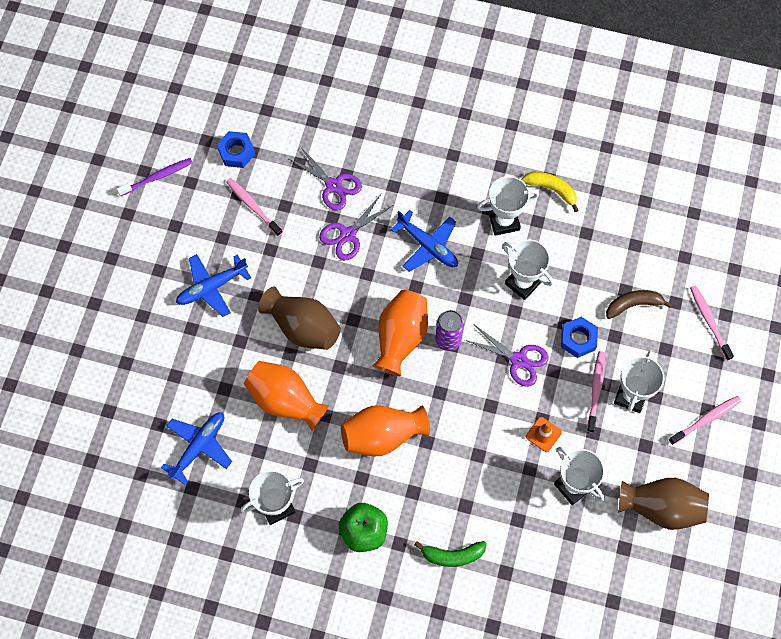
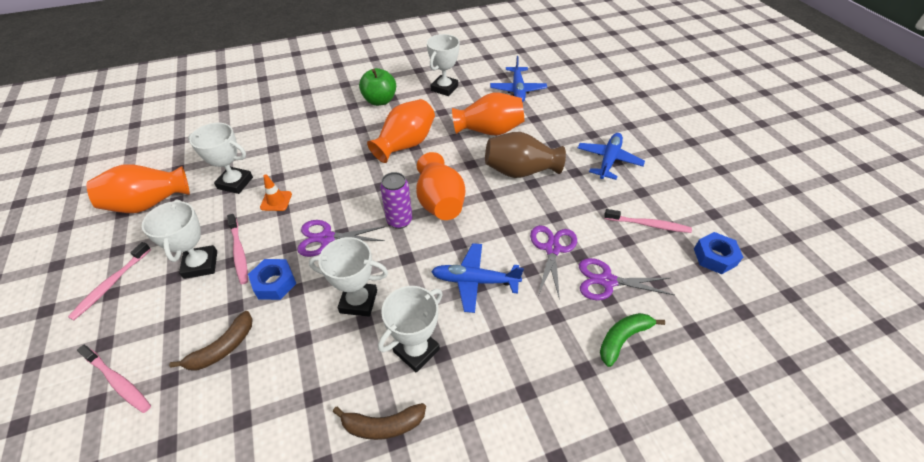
camera: 145 degrees right, 20 degrees down
purple toothbrush [117,158,193,196] -> none
green banana [414,541,487,567] -> green banana moved to [600,313,665,367]
yellow banana [521,172,579,212] -> brown banana [333,403,426,440]
brown vase [618,478,709,530] -> orange vase [87,164,190,213]

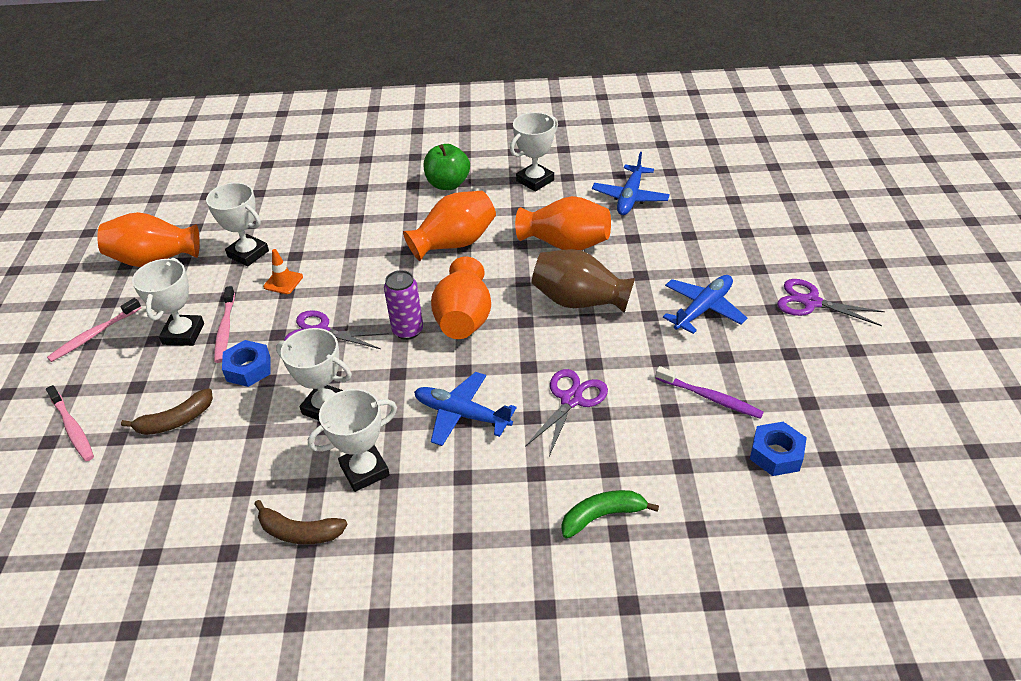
camera: 20 degrees right, 5 degrees down
purple scissors [579,258,674,300] -> purple scissors moved to [777,279,885,326]
pink toothbrush [604,209,692,233] -> purple toothbrush [656,366,764,419]

